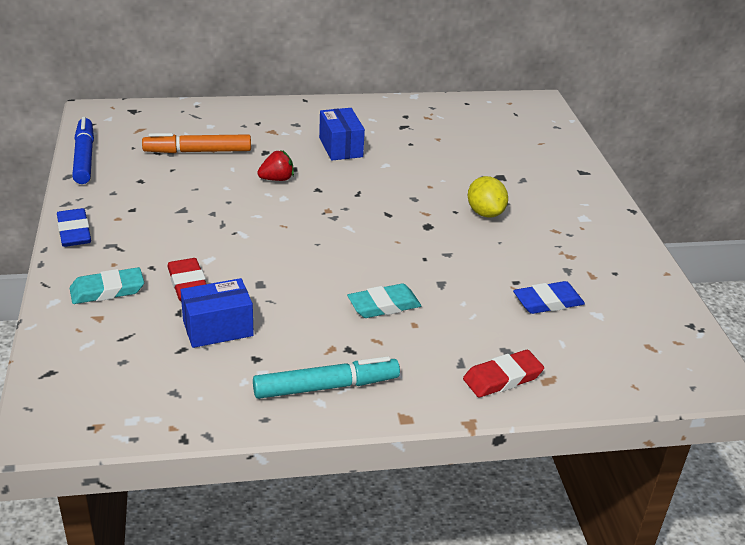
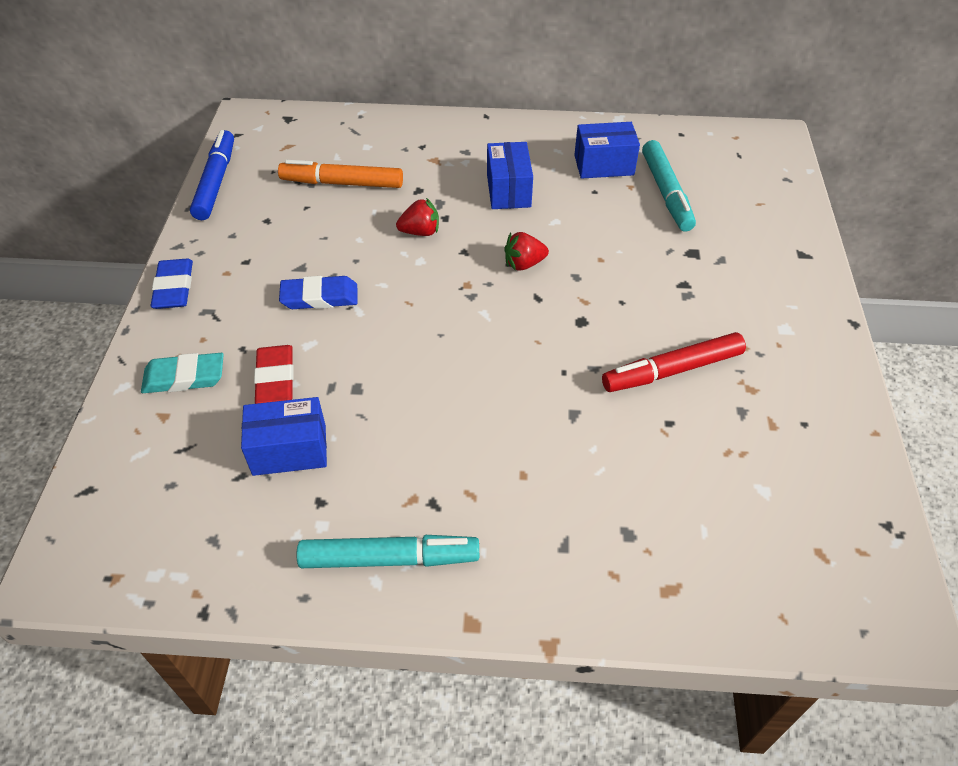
camera: 15 degrees right, 15 degrees up
turquoise eraser [347,283,421,318] -> none
red eraser [463,350,544,398] -> none
yellow lemon [468,176,508,218] -> none
blue eraser [513,281,585,314] -> blue eraser moved to [279,276,358,309]
none -> red strawberry [504,232,549,271]
none -> blue box [574,122,640,179]
none -> red marker [602,332,746,392]
none -> turquoise marker [642,140,696,231]

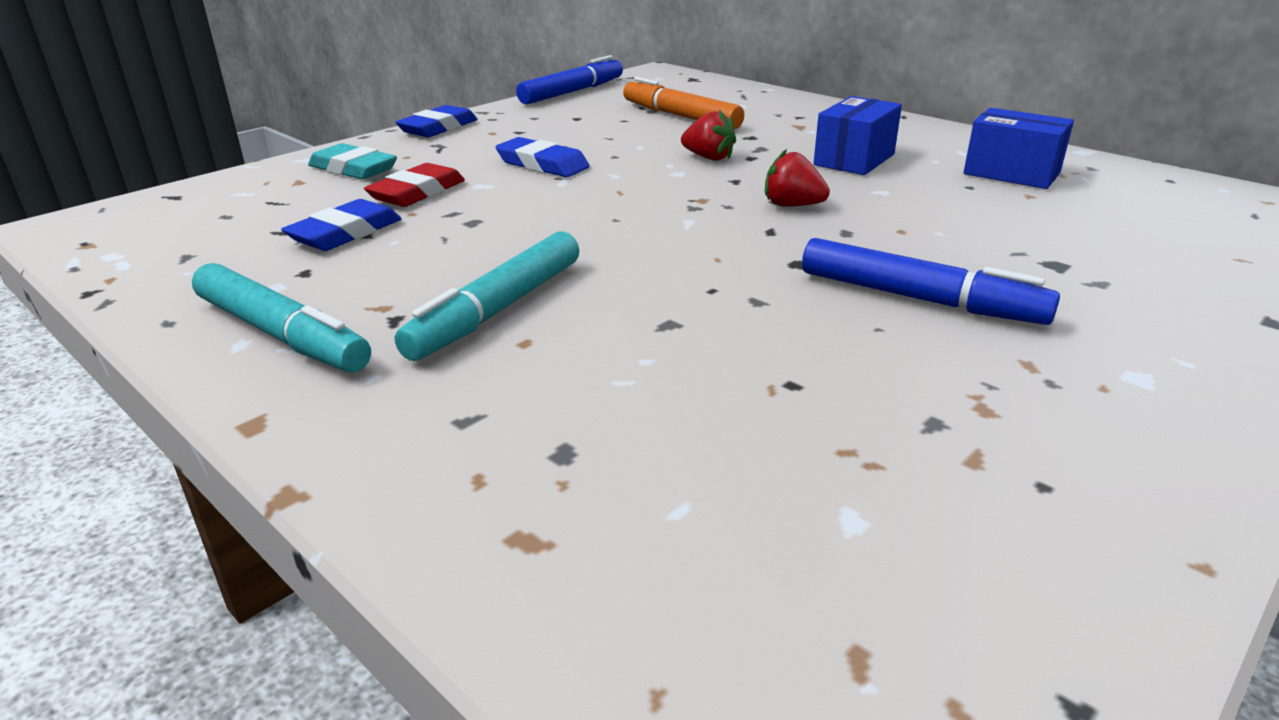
camera: 40 degrees right, 20 degrees down
blue box [241,397,327,476] -> blue eraser [281,199,401,251]
red marker [602,332,746,392] -> none
turquoise marker [642,140,696,231] -> turquoise marker moved to [395,232,579,361]
none -> blue marker [802,238,1060,325]

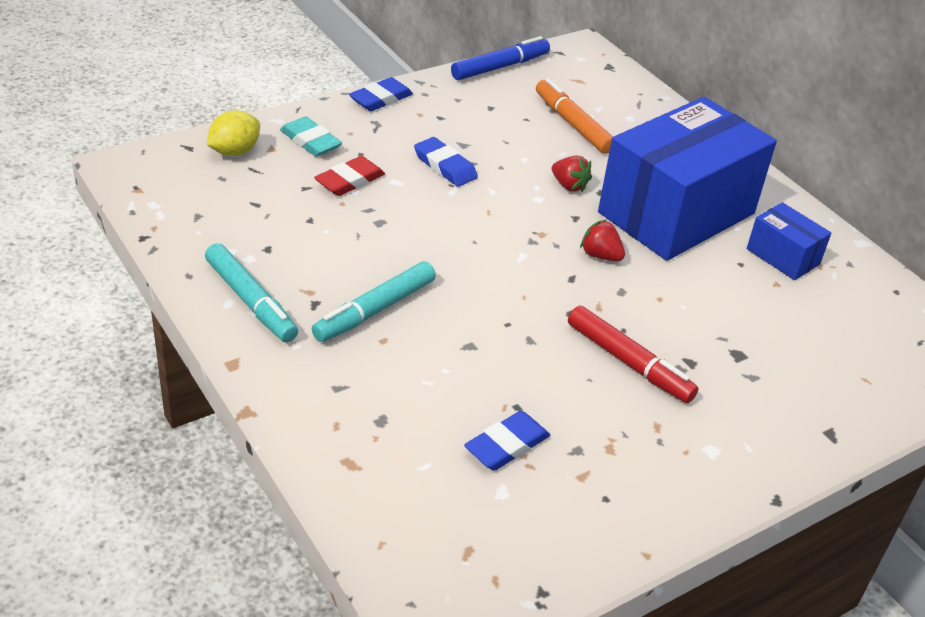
camera: 10 degrees right, 10 degrees up
blue eraser [281,199,401,251] -> blue eraser moved to [464,411,550,471]
blue marker [802,238,1060,325] -> red marker [568,306,699,403]
blue box [813,96,902,175] -> blue box [598,97,777,261], size x2.27
none -> yellow lemon [207,110,260,156]

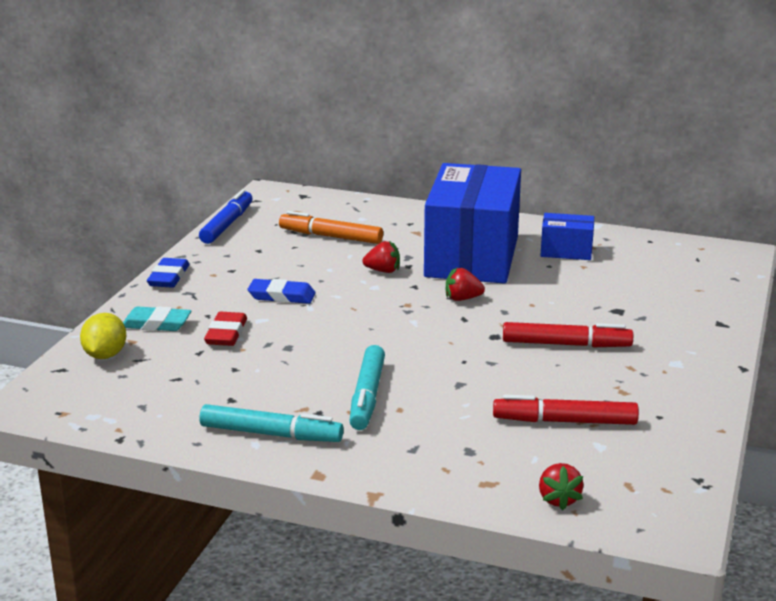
camera: 35 degrees left, 15 degrees down
blue eraser [464,411,550,471] -> red marker [493,395,639,425]
none -> red strawberry [539,463,584,510]

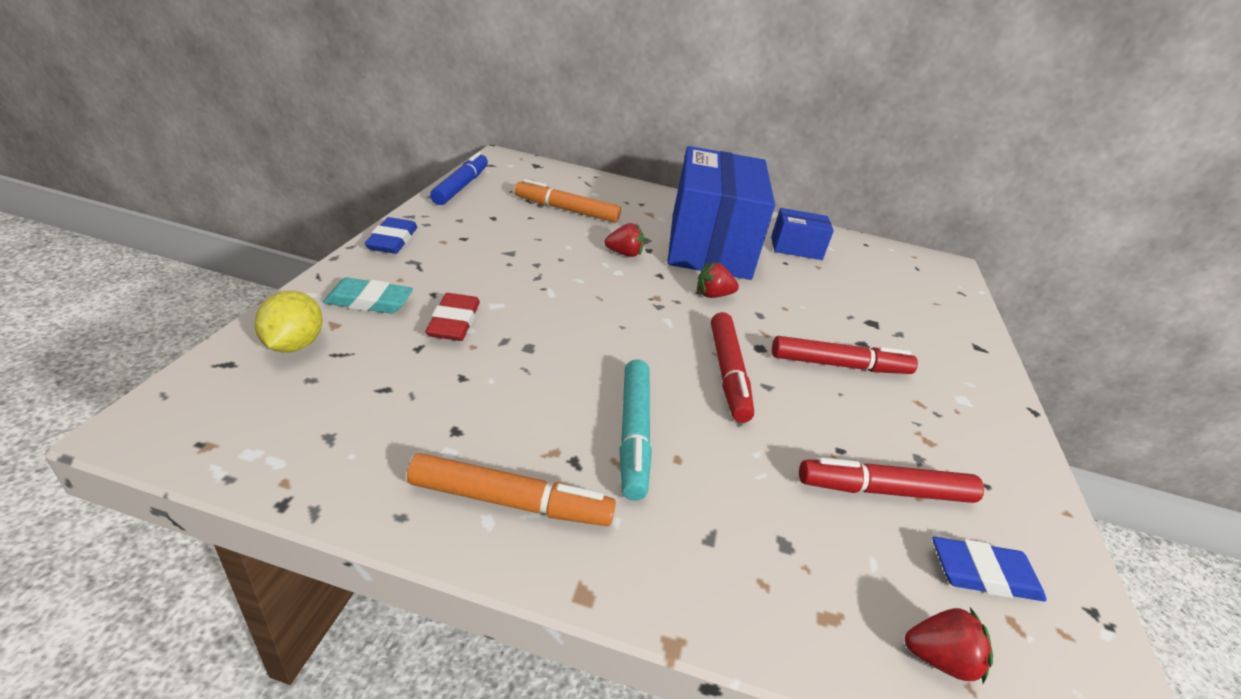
camera: 10 degrees left, 10 degrees up
turquoise marker [199,404,344,442] -> orange marker [407,453,616,526]
blue eraser [248,279,316,304] -> blue eraser moved to [932,537,1046,601]
red strawberry [539,463,584,510] -> red strawberry turned 75 degrees counterclockwise [905,608,993,684]
none -> red marker [711,312,754,423]

